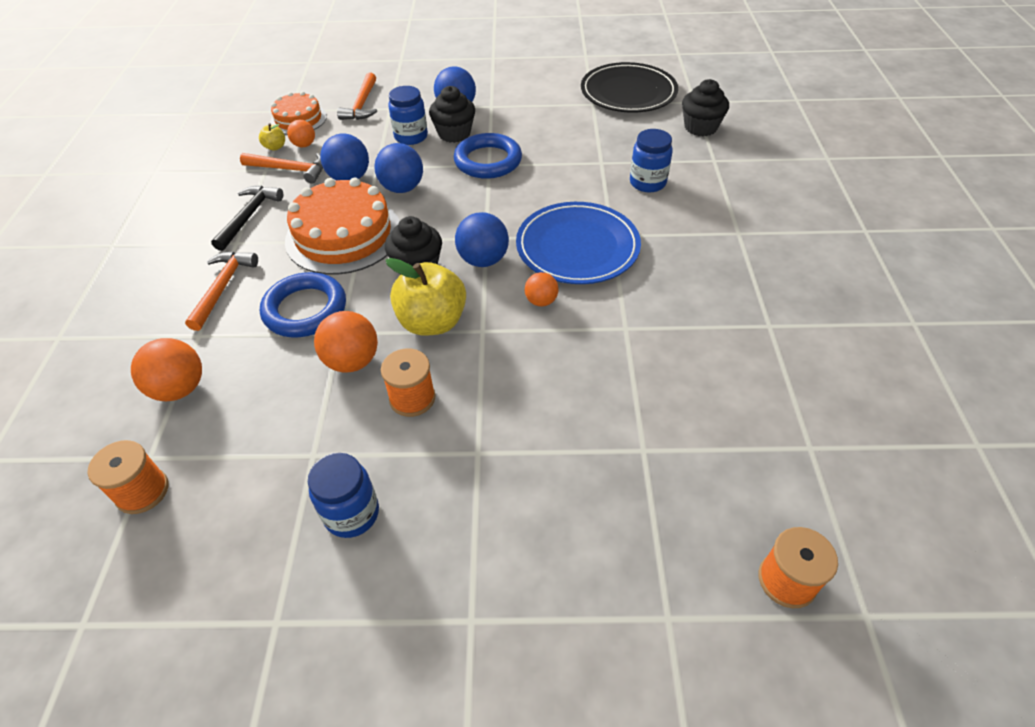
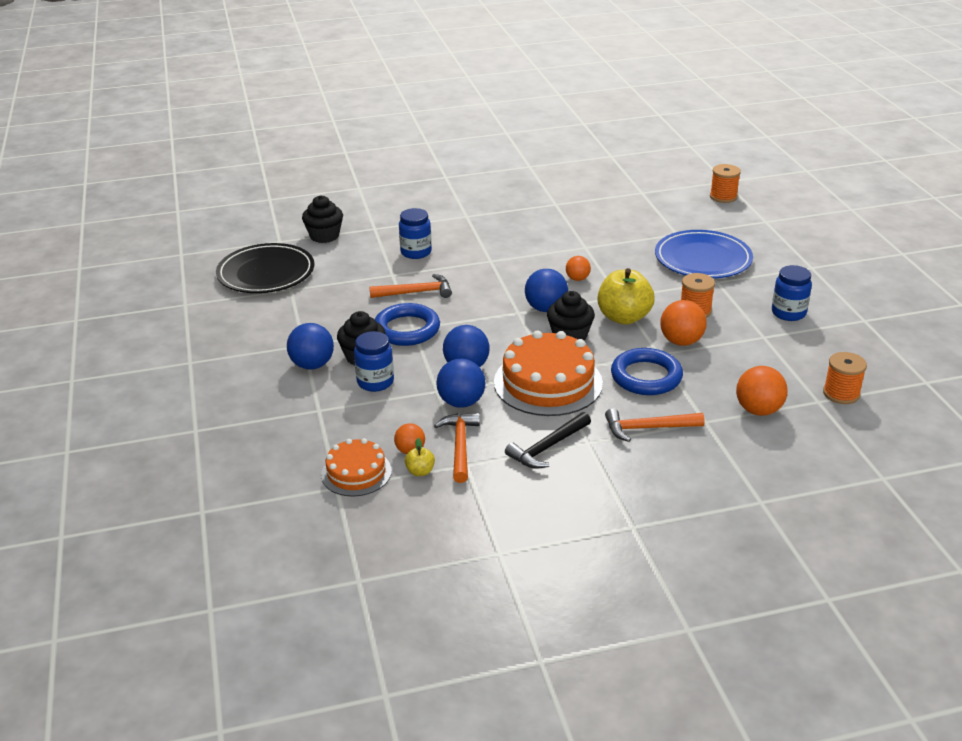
camera: 105 degrees left, 15 degrees down
black hammer [211,186,283,251] -> black hammer turned 45 degrees counterclockwise [505,412,591,469]
orange hammer [337,72,377,120] -> orange hammer moved to [369,274,452,298]
blue plate [516,202,641,284] -> blue plate moved to [655,230,753,278]

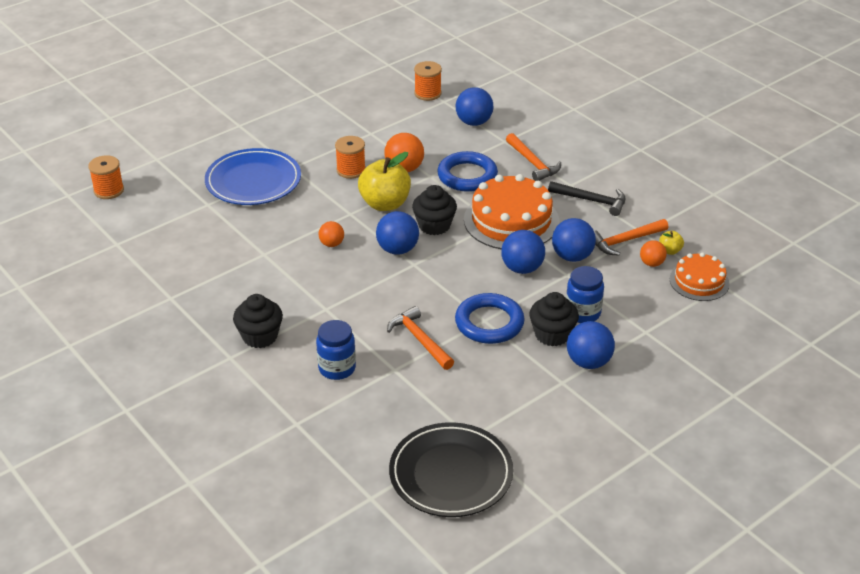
camera: 115 degrees left, 5 degrees up
black cupcake [302,195,343,243] -> black cupcake moved to [233,294,283,348]
orange ball [736,366,788,416] -> blue ball [456,87,493,126]
blue jar [772,265,812,321] -> none

